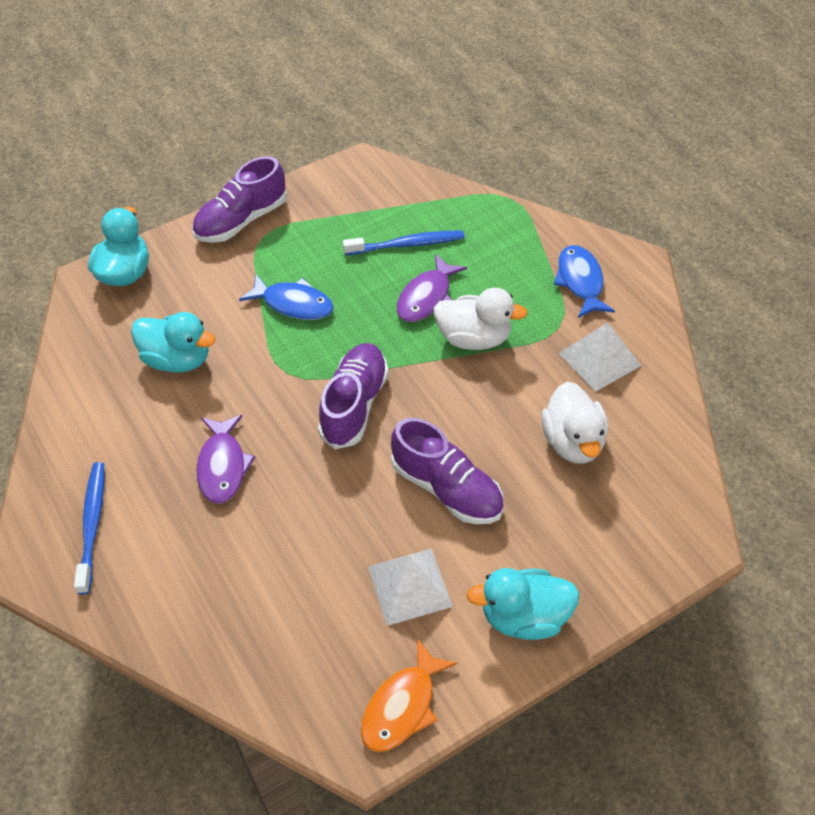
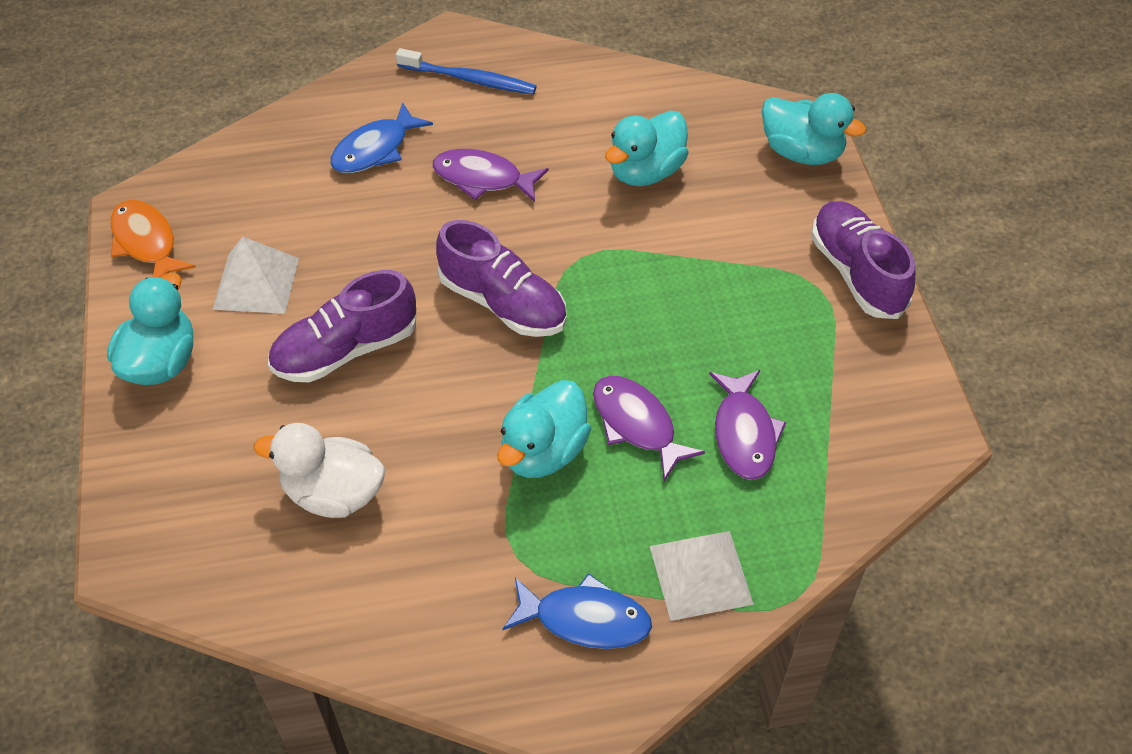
camera: 110 degrees right, 0 degrees up
blue fish [239,274,334,320] -> blue fish moved to [330,102,433,173]
blue toothbrush [343,230,465,255] -> purple fish [709,370,786,480]
white duck [433,288,528,350] -> turquoise duck [497,380,591,478]
white pyramid [559,322,642,392] -> white pyramid moved to [650,531,754,621]

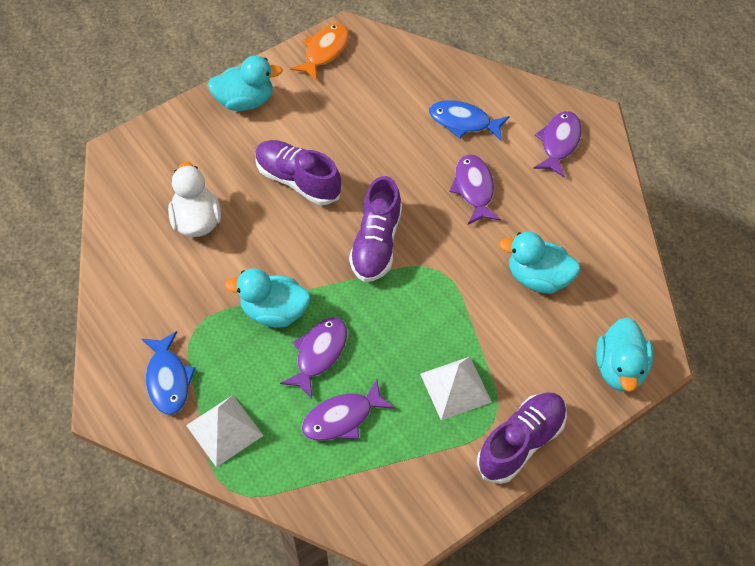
camera: 65 degrees right, 5 degrees up
white pyramid [212,237,299,314] -> white pyramid moved to [420,357,492,420]
blue toothbrush [396,48,537,95] -> purple fish [533,111,582,178]

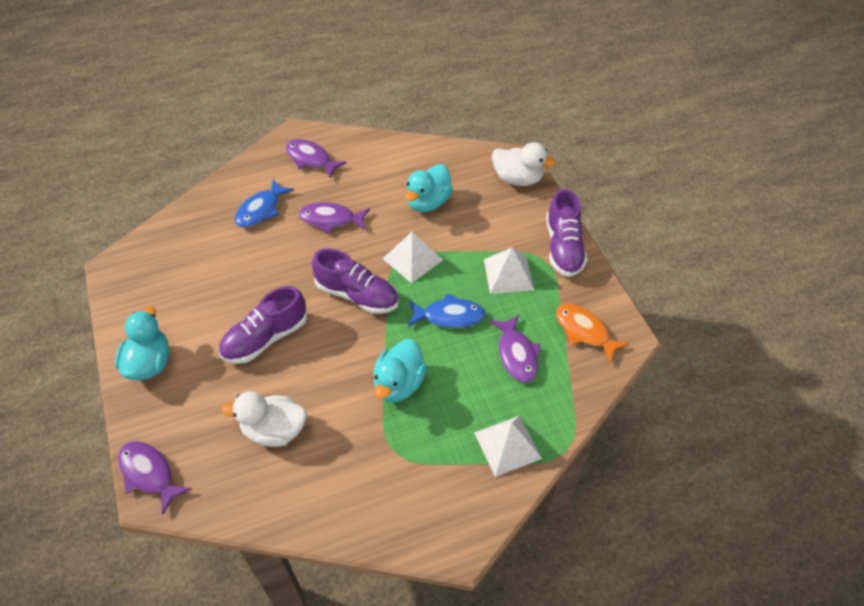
camera: 75 degrees left, 5 degrees down
blue fish [142,331,196,415] -> blue fish moved to [408,293,486,328]
purple fish [280,317,347,398] -> purple fish moved to [118,441,192,515]
orange fish [291,23,349,81] -> orange fish moved to [556,304,630,362]
purple shoe [477,392,567,484] -> purple shoe turned 150 degrees counterclockwise [546,189,587,277]
turquoise duck [596,317,653,392] -> white duck [492,142,556,186]
none -> white pyramid [383,232,443,283]

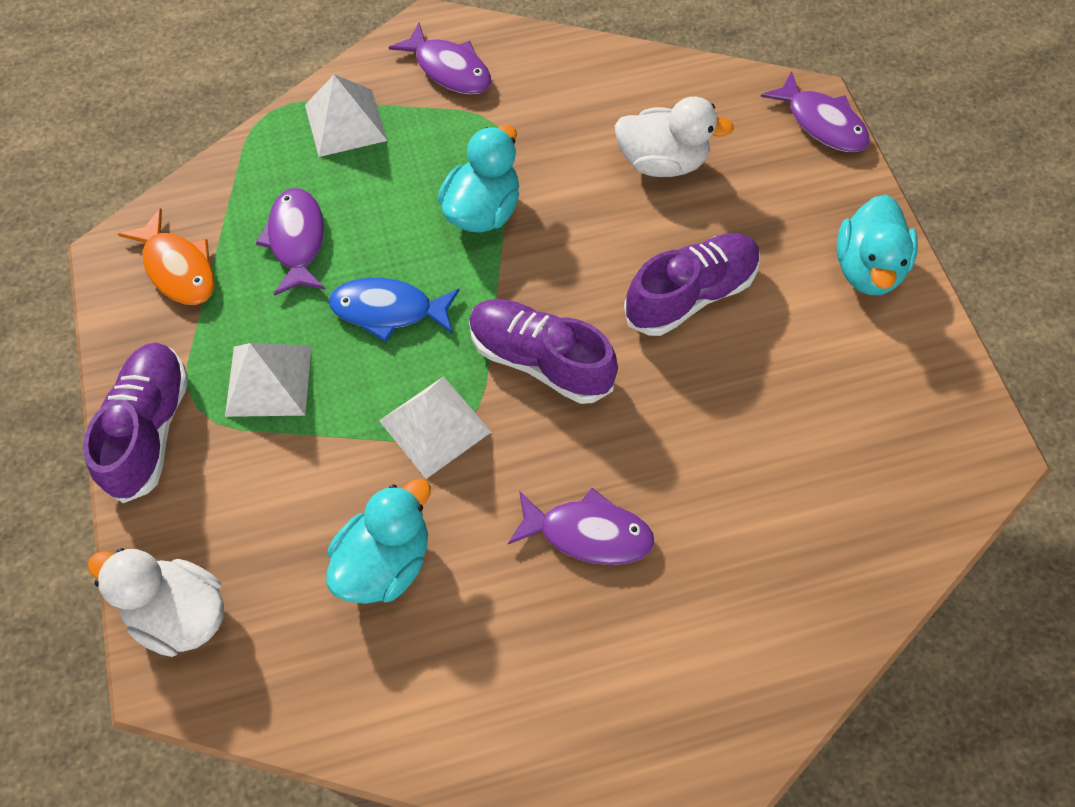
camera: 175 degrees left, 10 degrees up
blue fish [235,179,294,228] -> none
purple fish [286,139,347,178] -> purple fish moved to [388,23,491,95]

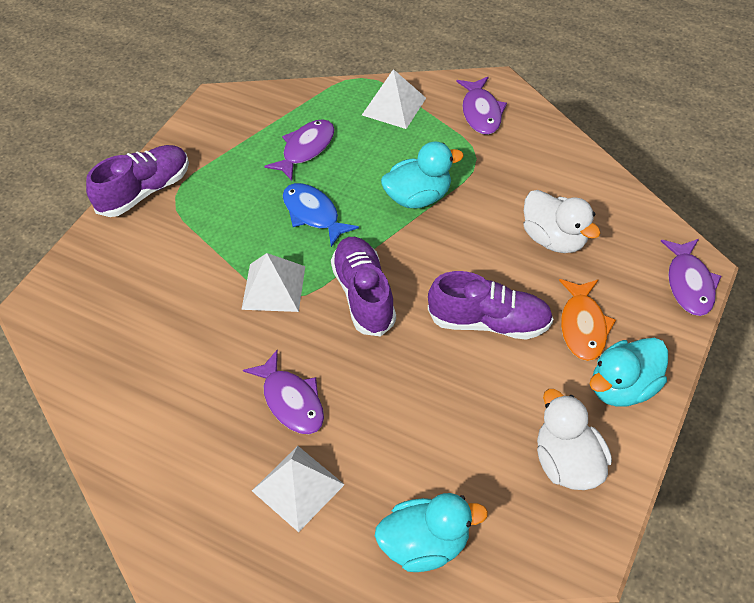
camera: 45 degrees right, 10 degrees down
white duck [88,548,224,657] -> white duck moved to [537,389,612,490]
orange fish [118,208,215,305] -> orange fish moved to [559,279,616,361]
white pyramid [225,343,312,417] -> white pyramid moved to [252,446,345,532]
turquoise duck [326,479,431,604] -> turquoise duck moved to [375,493,488,572]

